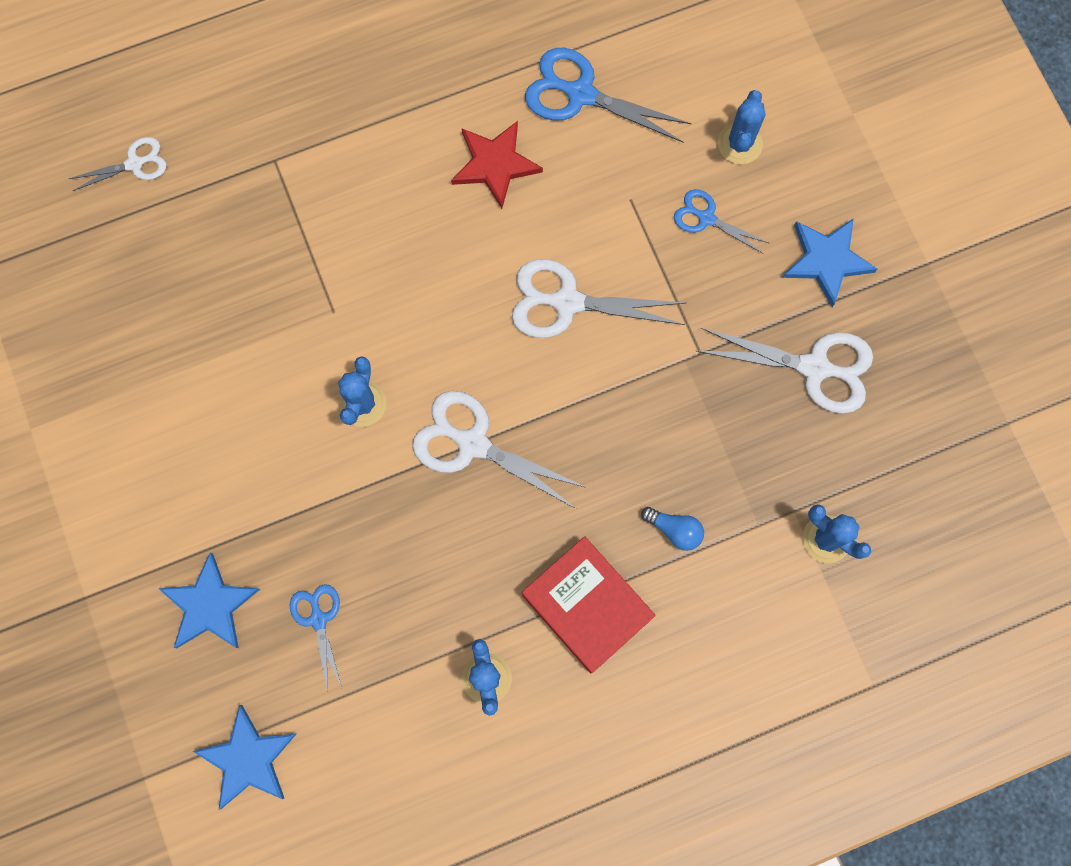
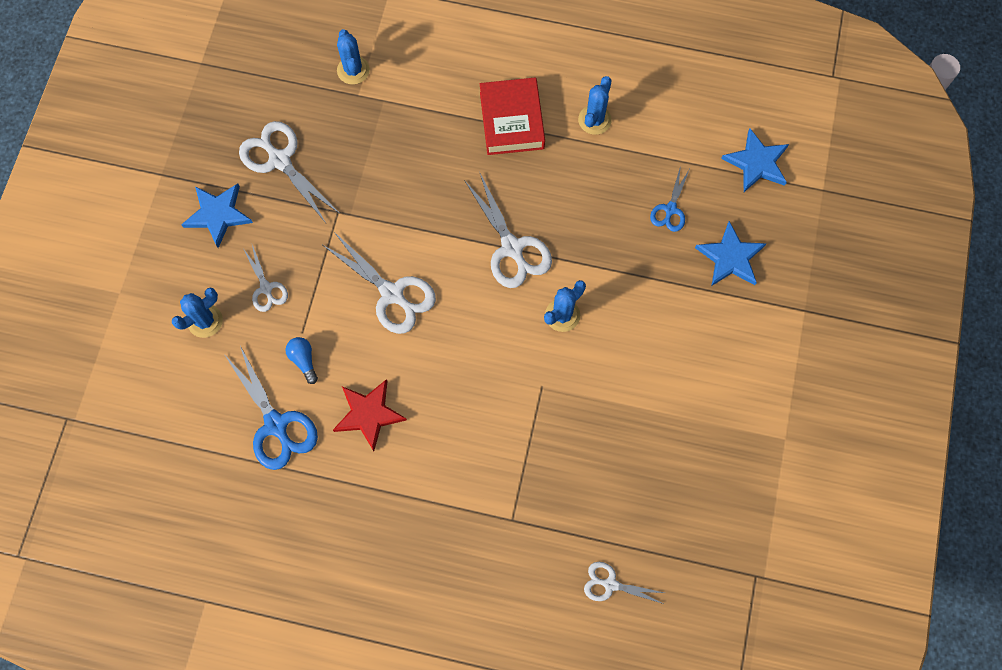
camera: 145 degrees left, 5 degrees down
blue light bulb [641,507,704,551] -> blue light bulb moved to [286,337,318,384]
blue scissors [674,189,768,254] -> white scissors [244,245,288,312]

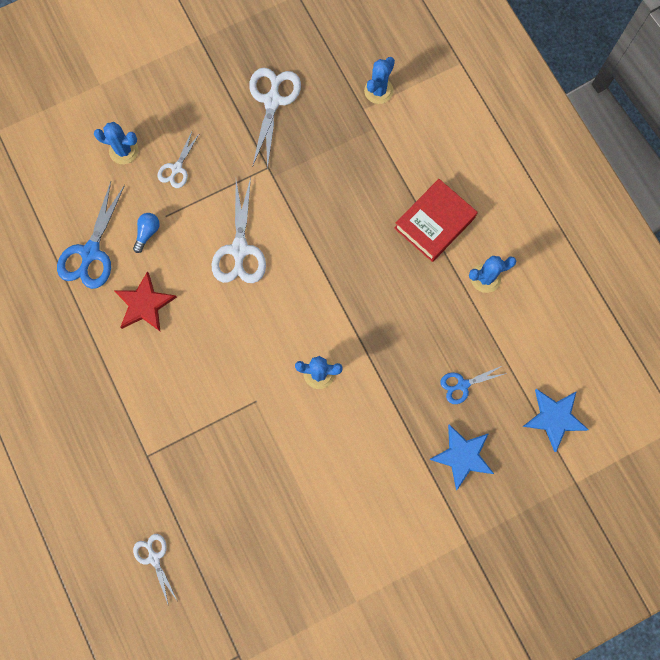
camera: 50 degrees right, 5 degrees up
blue star [181,184,253,248] -> none
white scissors [464,173,552,288] -> none

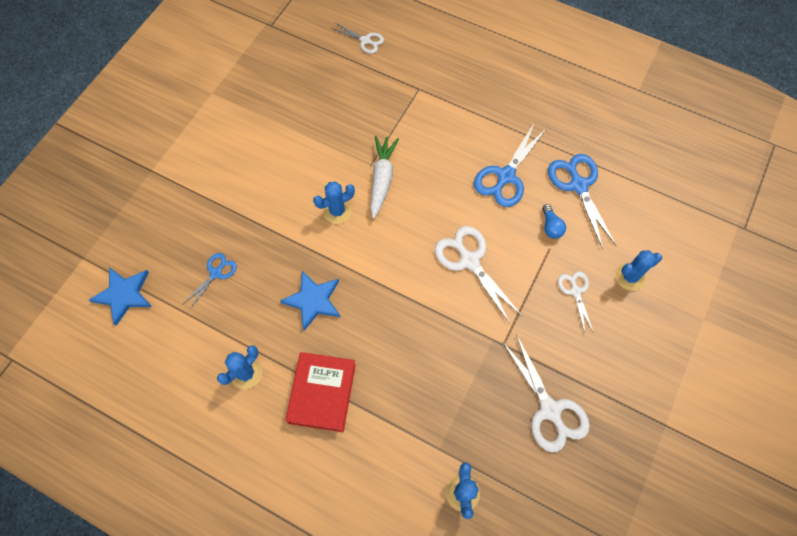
camera: 145 degrees right, 10 degrees down
red star [113,271,177,332] -> blue scissors [474,122,547,207]
blue star [429,424,494,490] -> blue star moved to [280,271,340,331]
none -> white carrot [370,136,399,219]

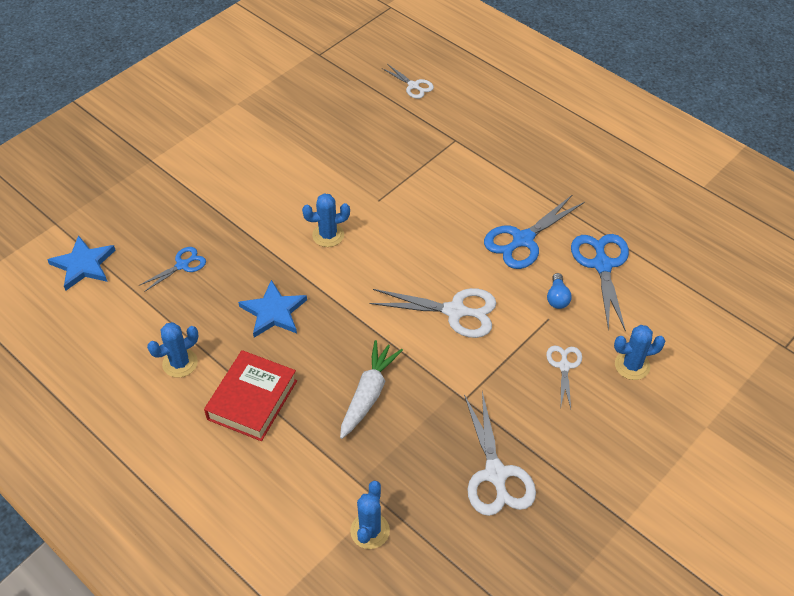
camera: 15 degrees right, 15 degrees down
white carrot [370,136,399,219] -> white carrot moved to [340,340,403,439]
white scissors [435,226,523,325] -> white scissors turned 120 degrees clockwise [369,288,496,338]

